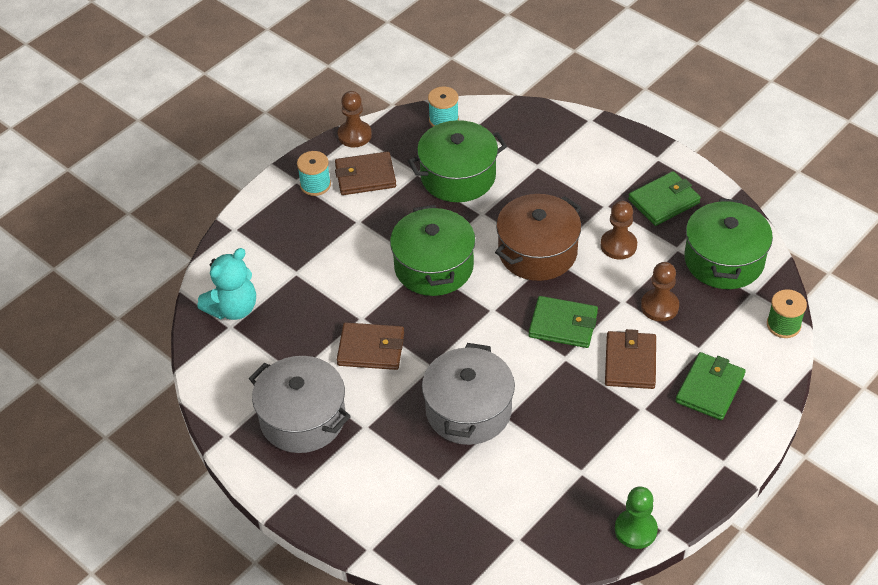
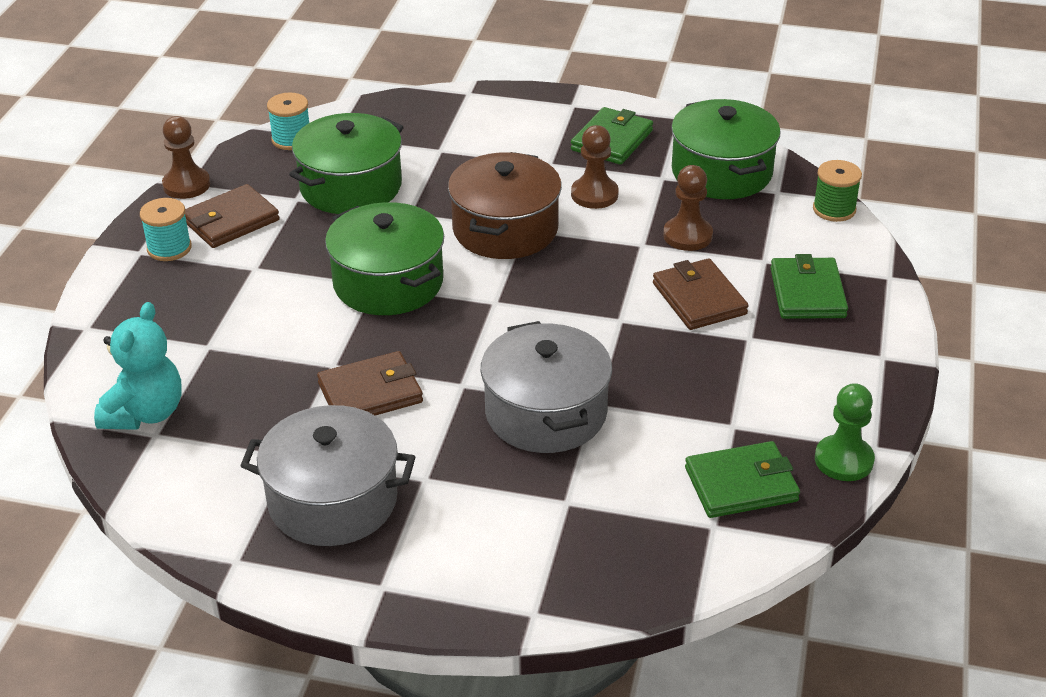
camera: 30 degrees left, 10 degrees down
green wallet [529,296,598,348] -> green wallet moved to [685,441,800,518]

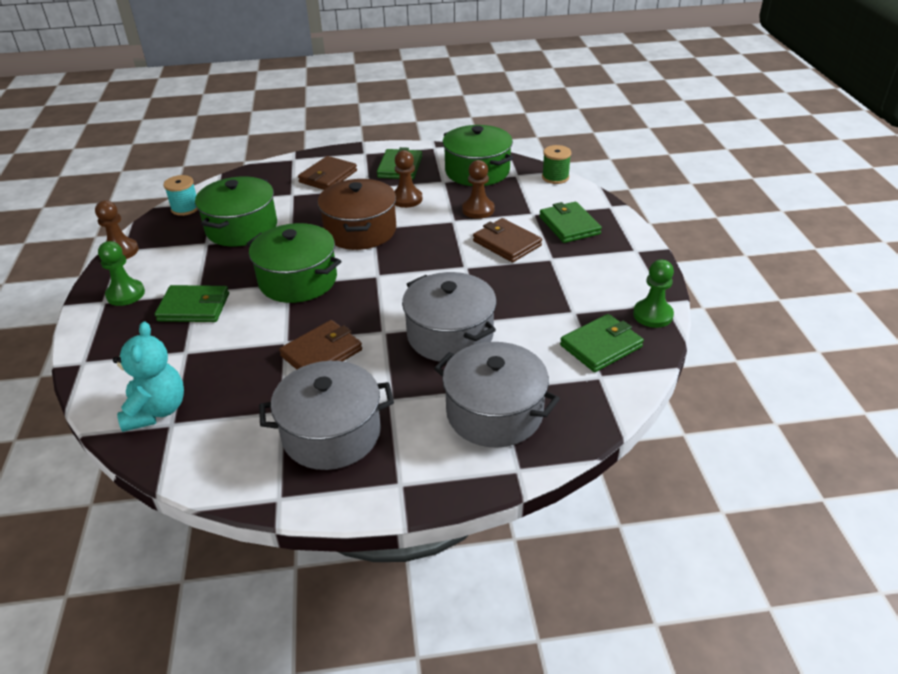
camera: 20 degrees left, 0 degrees up
turquoise spool [140,198,192,261] -> green pawn [98,241,145,306]
brown wallet [185,184,280,248] -> brown wallet moved to [298,156,357,190]
none -> green wallet [155,285,229,322]
none -> grey pot [434,342,560,448]

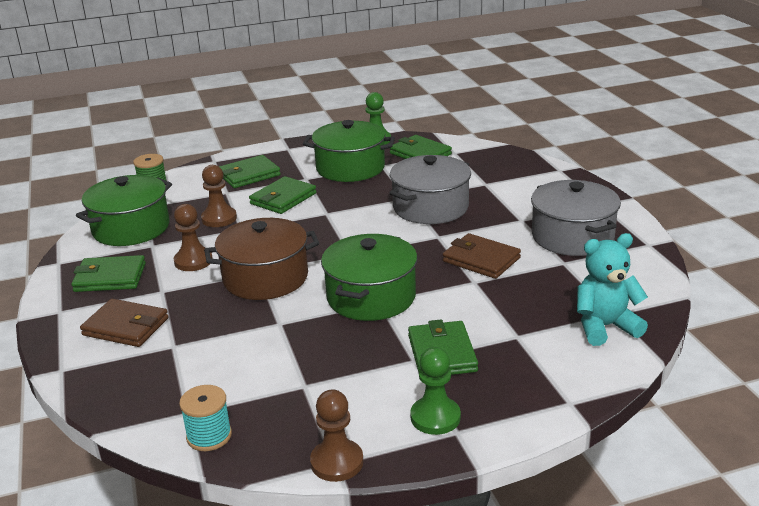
camera: 100 degrees left, 10 degrees down
green pot [195,176,277,246] -> green pot moved to [303,120,395,182]
grey pot [434,342,560,448] -> none
brown wallet [473,218,542,263] -> green wallet [249,176,316,214]

